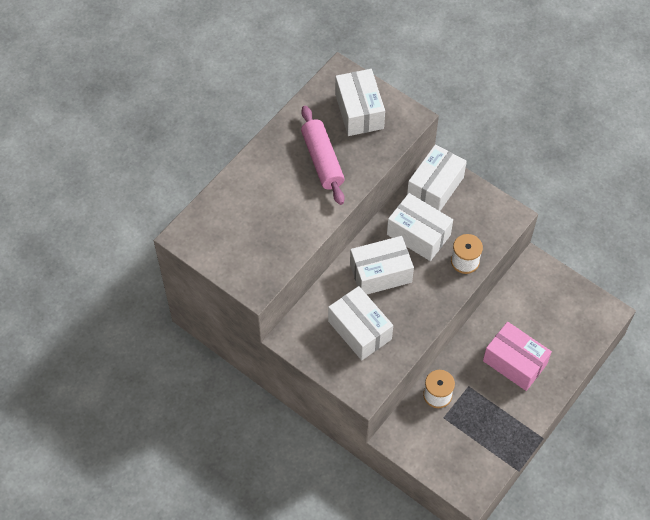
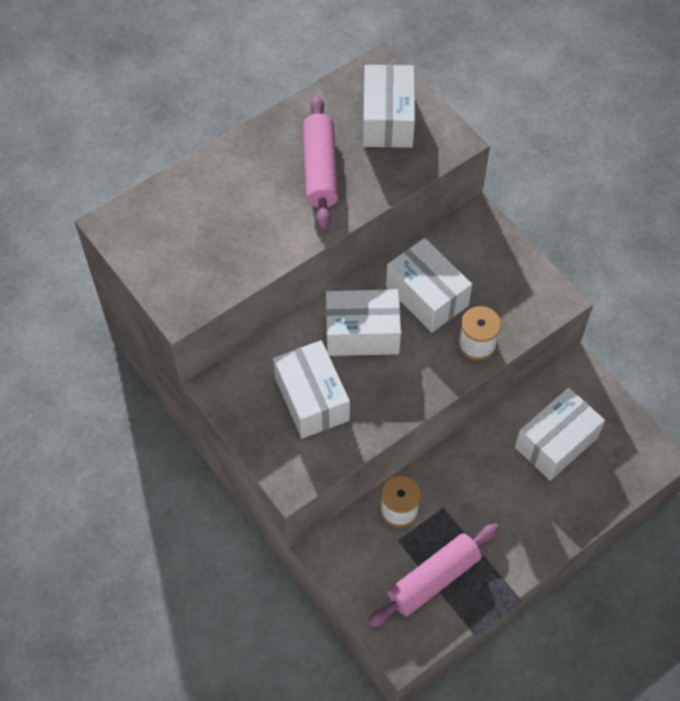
camera: 15 degrees right, 0 degrees up
white box [407,144,467,211] -> white box moved to [515,387,605,481]
pink box [483,322,552,391] -> none
none -> pink rolling pin [368,523,499,627]

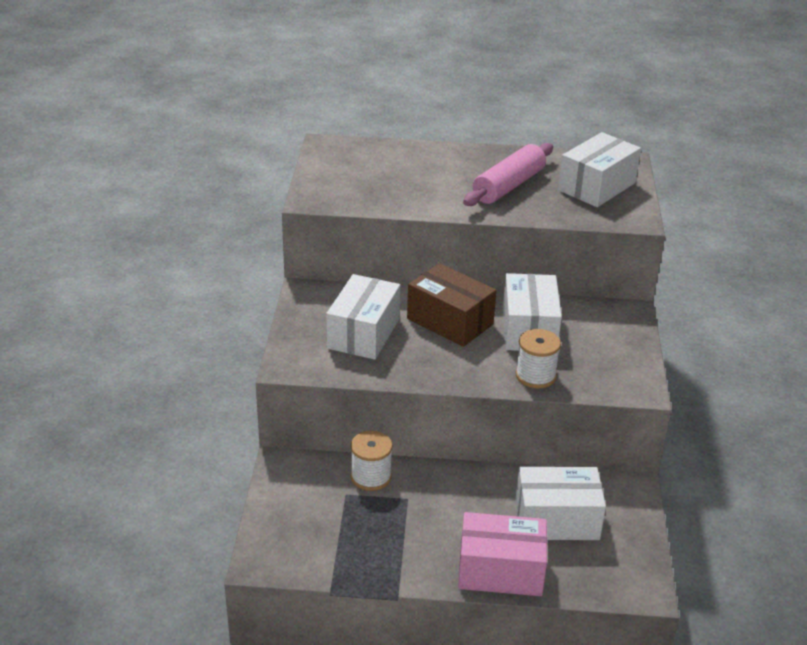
camera: 40 degrees right, 25 degrees down
white box [326,289,401,356] -> brown box [407,263,496,347]
pink rolling pin [368,523,499,627] -> none
none -> pink box [458,512,547,596]

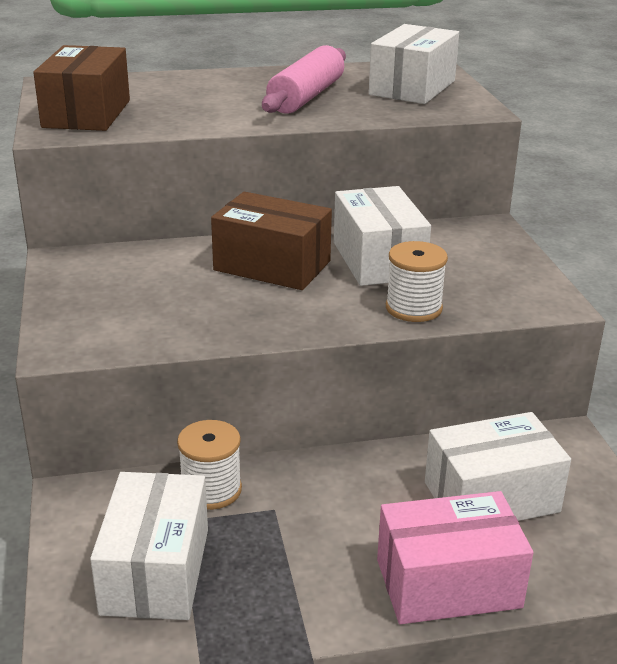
camera: 15 degrees left, 5 degrees down
white box [326,274,400,360] -> white box moved to [90,472,208,620]
none -> brown box [33,45,130,131]

